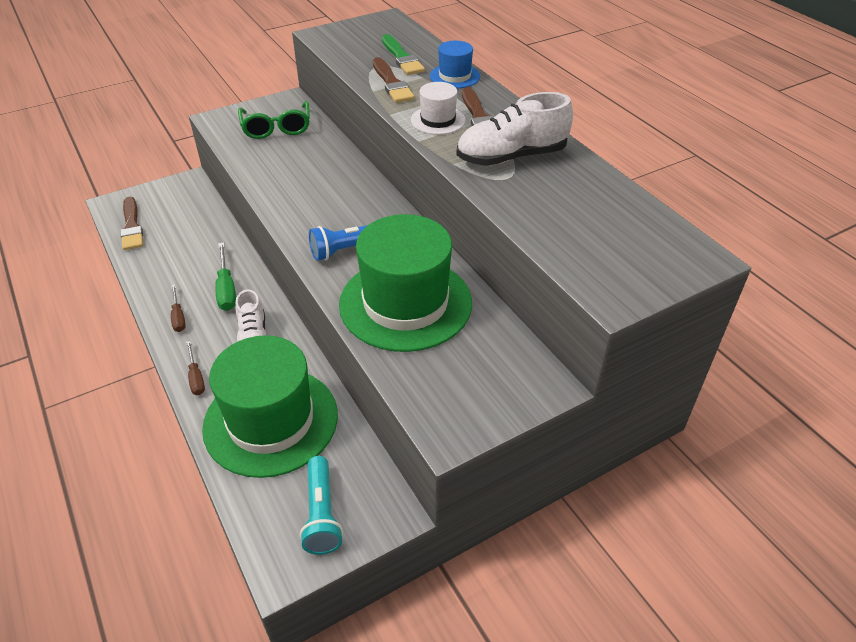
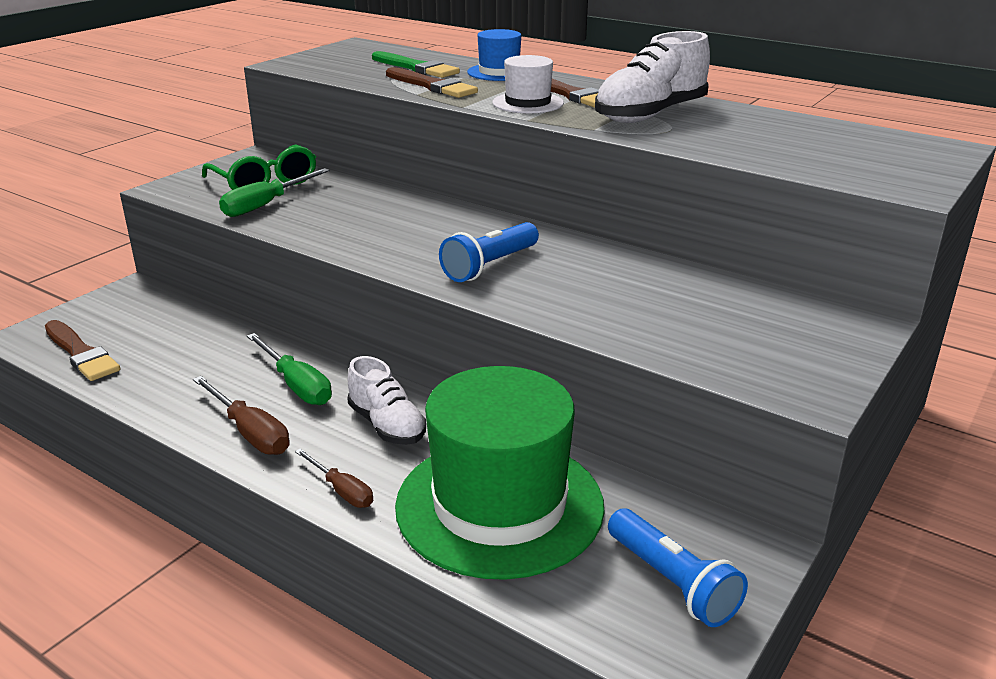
camera: 25 degrees left, 15 degrees down
brown screwdriver [171,285,186,332] -> brown screwdriver [193,376,290,455], size x1.54
turquoise flashlight [300,456,343,555] -> blue flashlight [608,508,748,627]
green hat [339,214,472,352] -> none
none -> green screwdriver [219,168,330,217]

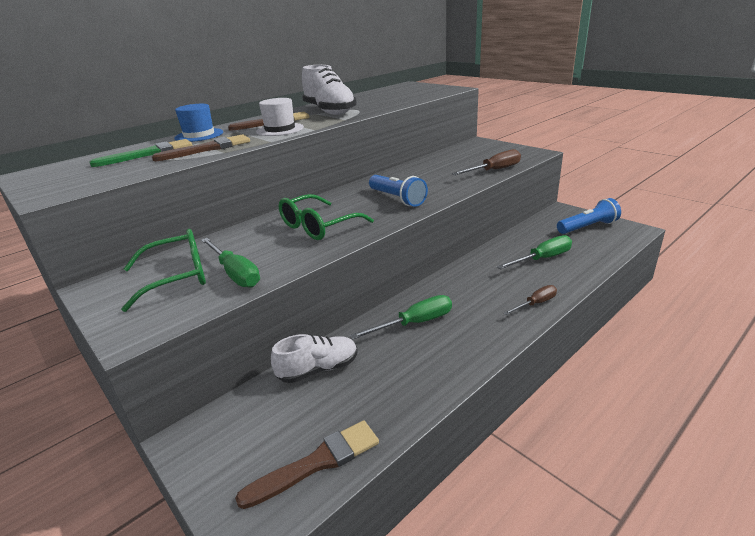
camera: 75 degrees left, 0 degrees up
brown screwdriver [193,376,290,455] -> brown screwdriver moved to [452,149,521,175]
white shoe [347,356,426,445] -> white shoe moved to [271,334,357,383]
green hat [395,366,605,580] -> green screwdriver [497,235,572,269]
none -> green glasses [279,194,374,240]

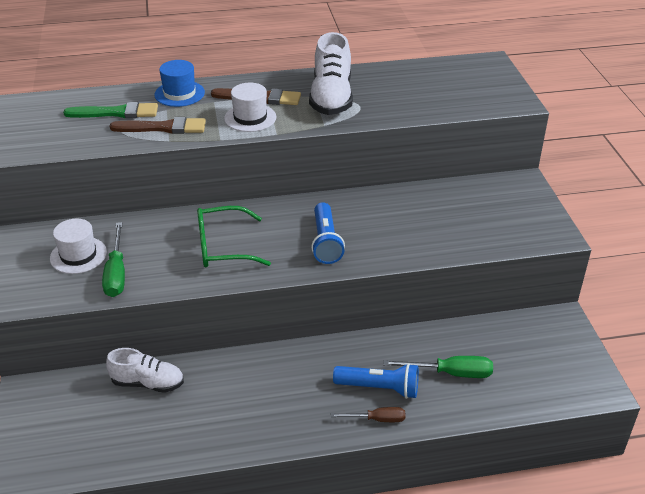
camera: 30 degrees right, 10 degrees up
green glasses [121,229,206,312] -> white hat [50,219,107,274]
brown brush [235,421,379,509] -> none
green screwdriver [350,295,452,340] -> none
brown screwdriver [452,149,521,175] -> none
blue flashlight [557,198,621,234] -> blue flashlight moved to [333,363,419,399]

